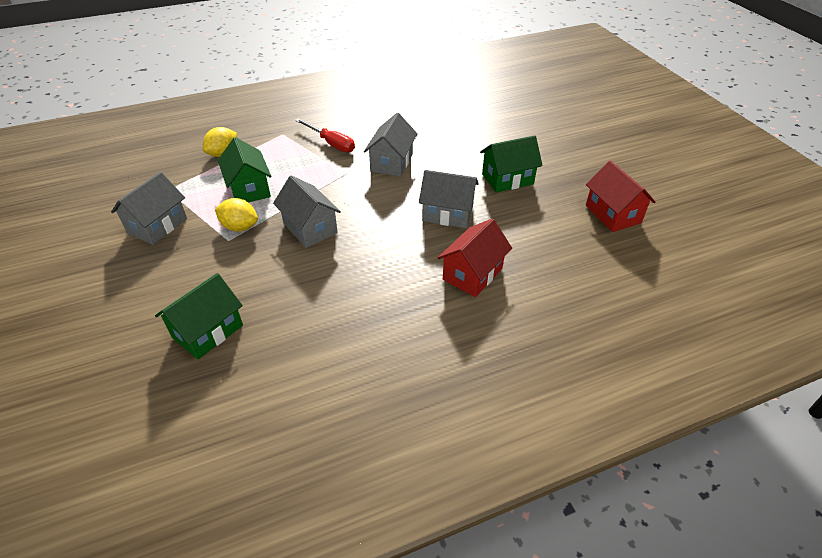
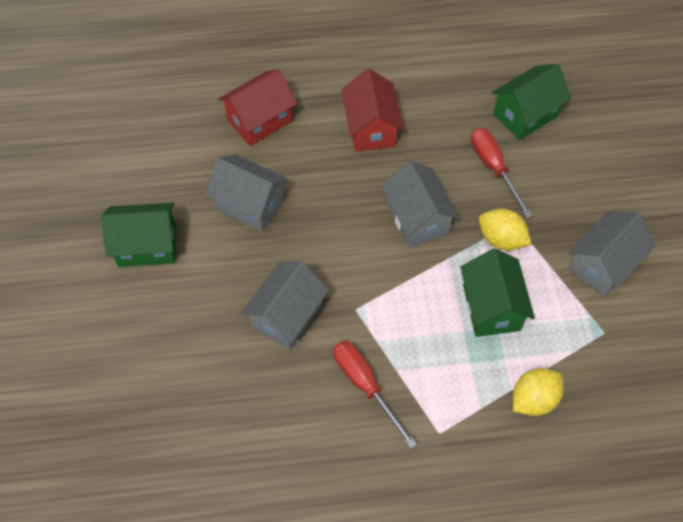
camera: 165 degrees left, 15 degrees up
red house [586,161,656,232] -> red house moved to [341,69,404,152]
none -> red screwdriver [471,128,533,218]

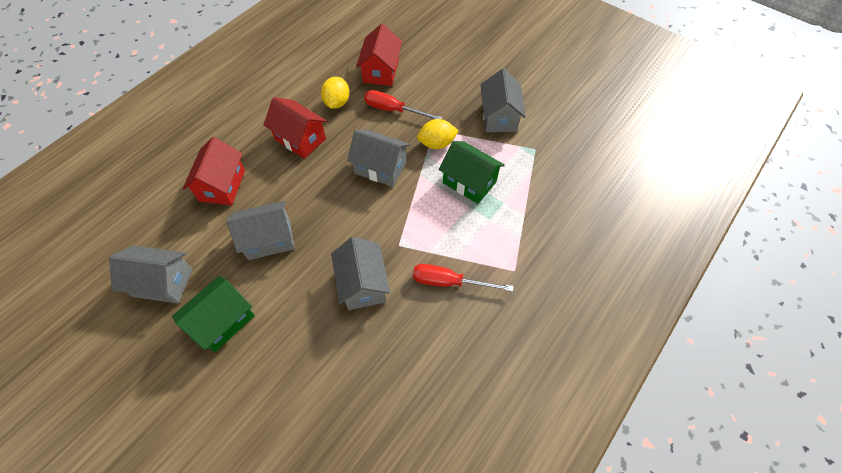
camera: 45 degrees left, 0 degrees up
green house [492,64,571,140] -> red house [356,24,402,86]
yellow lemon [513,368,563,416] -> yellow lemon moved to [321,77,350,109]
none -> grey house [109,246,193,303]

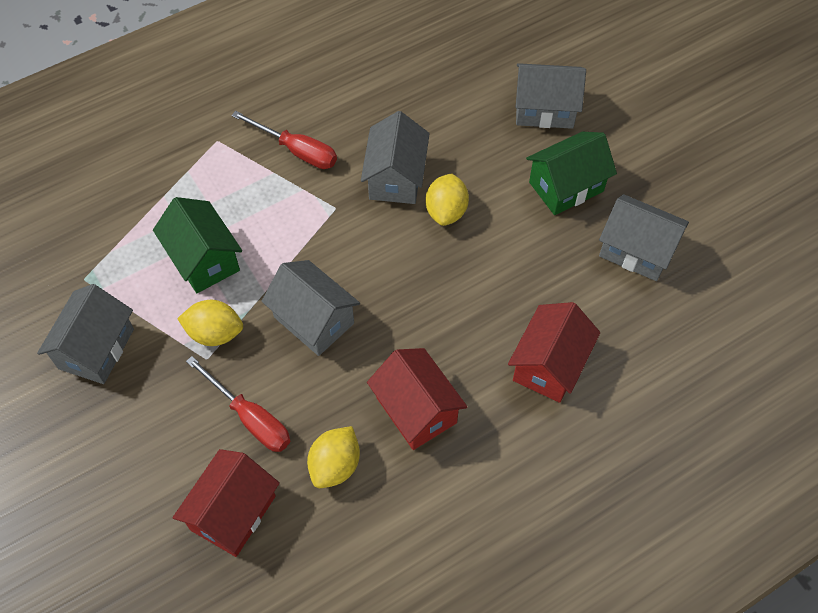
camera: 160 degrees left, 0 degrees up
grey house [226,201,295,260] -> grey house moved to [516,63,586,129]
none -> yellow lemon [425,173,469,226]

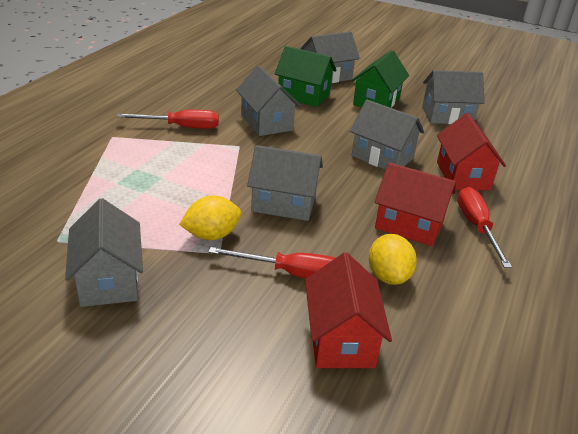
camera: 35 degrees left, 25 degrees down
green house [153,197,242,293] -> green house moved to [275,46,337,107]
yellow lemon [425,173,469,226] -> none
none -> grey house [350,100,424,170]
none -> red screwdriver [458,187,512,268]

